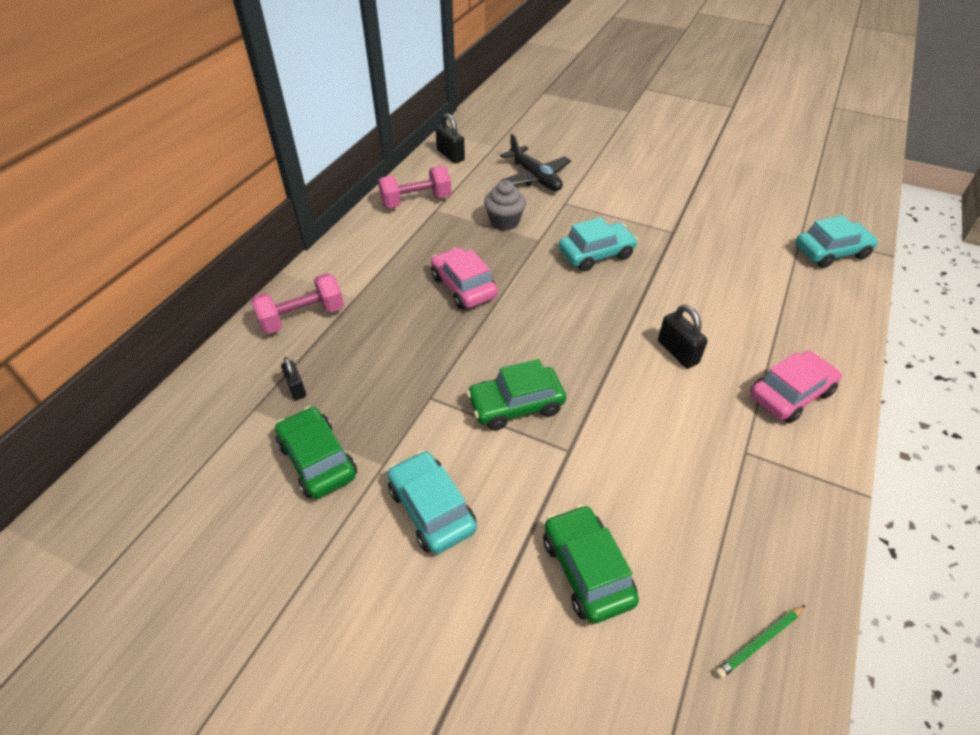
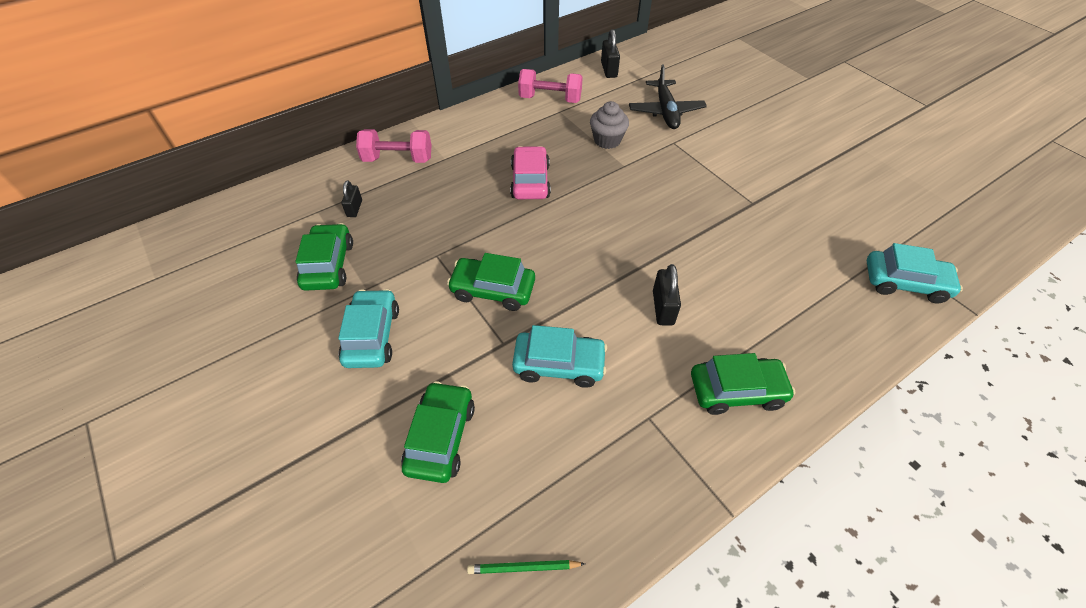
camera: 30 degrees right, 5 degrees up
turquoise car [559,217,638,272] -> turquoise car moved to [512,325,607,388]
pink car [750,351,842,423] -> green car [691,353,795,415]

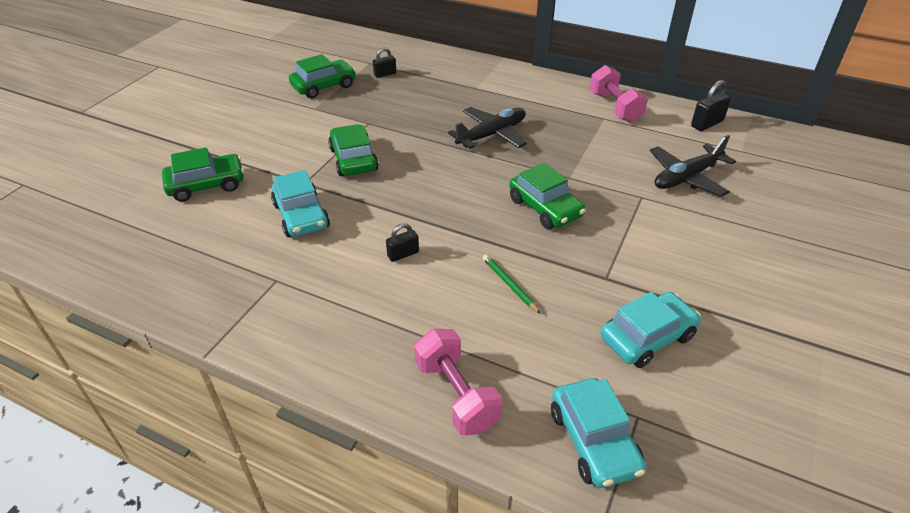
camera: 60 degrees right, 10 degrees down
turquoise car [338,289,399,368] -> turquoise car moved to [601,292,701,368]
pink dumbbell [356,129,431,163] -> pink dumbbell moved to [414,329,503,436]
green pencil [467,560,585,574] -> green pencil moved to [483,255,541,314]
pink car [510,146,551,199] -> black plane [448,107,527,149]
grey cupcake [590,101,629,149] -> none
black padlock [653,264,681,325] -> black padlock [386,223,419,262], size x0.66
green car [691,353,795,415] -> green car moved to [509,162,586,229]

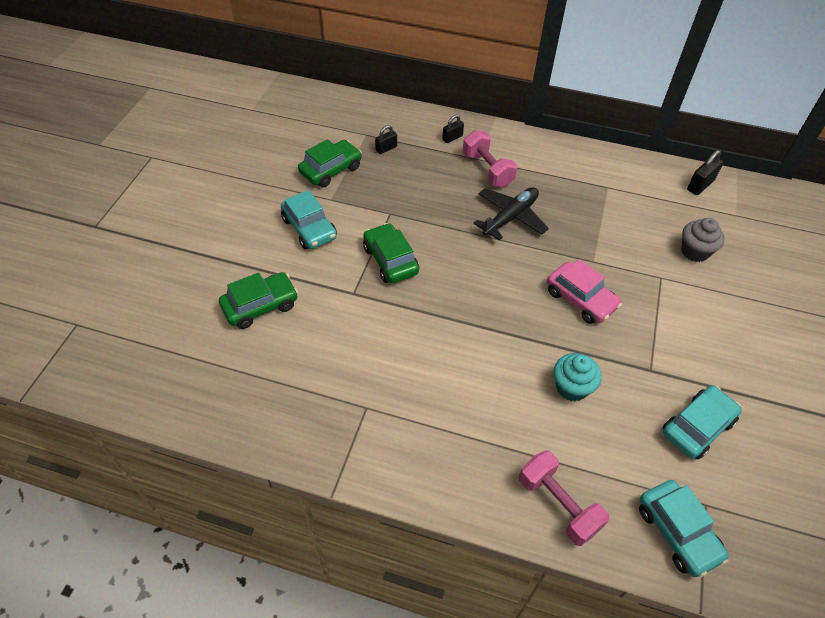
camera: 10 degrees left, 10 degrees up
turquoise car [271,170,330,237] -> turquoise car moved to [281,190,337,249]
black padlock [386,223,419,262] -> black padlock moved to [442,115,464,143]
green pencil [483,255,541,314] -> turquoise cupcake [554,353,602,401]
green car [509,162,586,229] -> pink car [547,259,622,324]
pink dumbbell [590,65,648,123] -> pink dumbbell moved to [463,130,517,187]
black plane [650,135,736,197] -> grey cupcake [681,218,725,262]

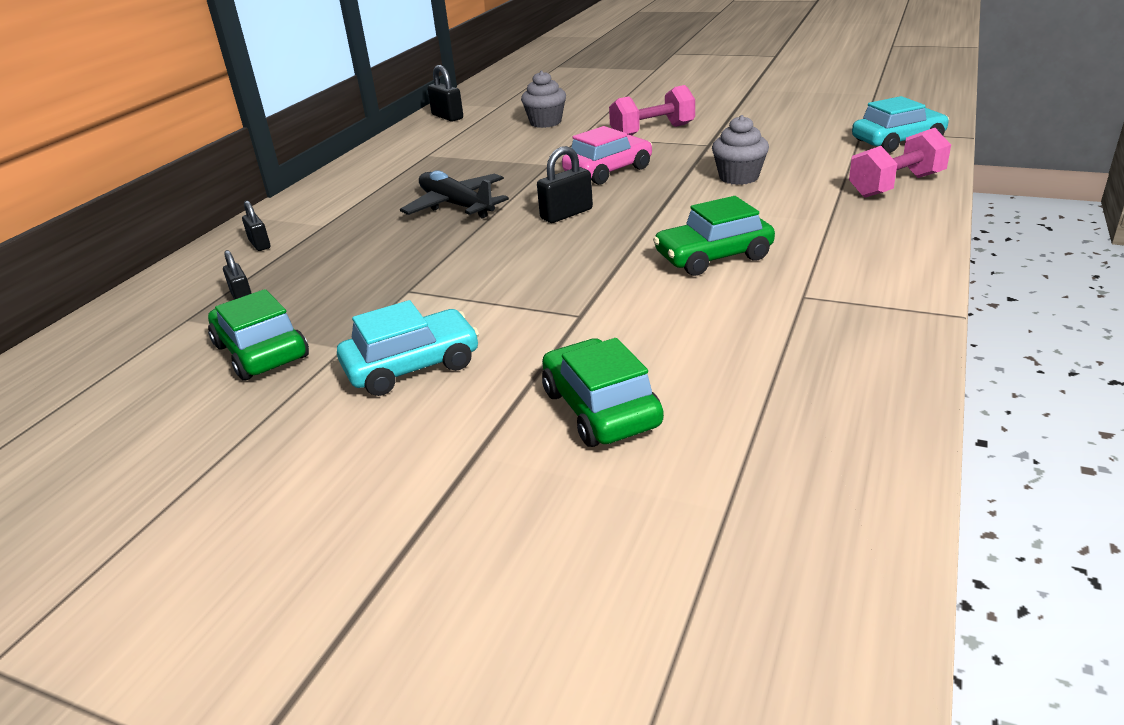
camera: 80 degrees left, 20 degrees down
green car [363,223,419,283] -> green car moved to [653,196,775,276]
pink dumbbell [463,130,517,187] -> pink dumbbell moved to [609,85,695,135]
turquoise cupcake [554,353,602,401] -> grey cupcake [712,115,769,185]
turquoise car [662,385,742,459] -> none
none -> black padlock [537,146,593,223]

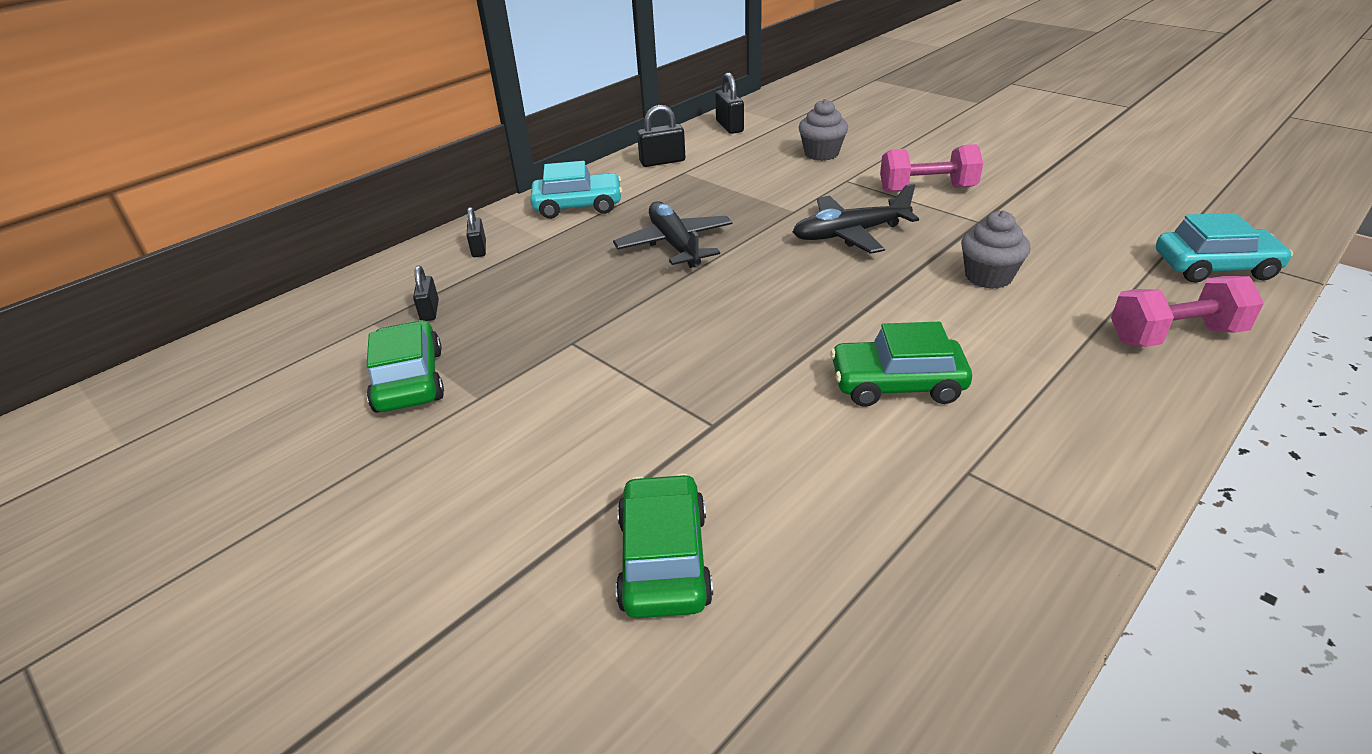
camera: 20 degrees right, 5 degrees up
turquoise car [337,300,479,396] -> turquoise car moved to [530,161,623,219]
black padlock [537,146,593,223] -> black padlock moved to [637,105,685,167]
pink car [562,126,652,185] -> black plane [793,184,919,254]

